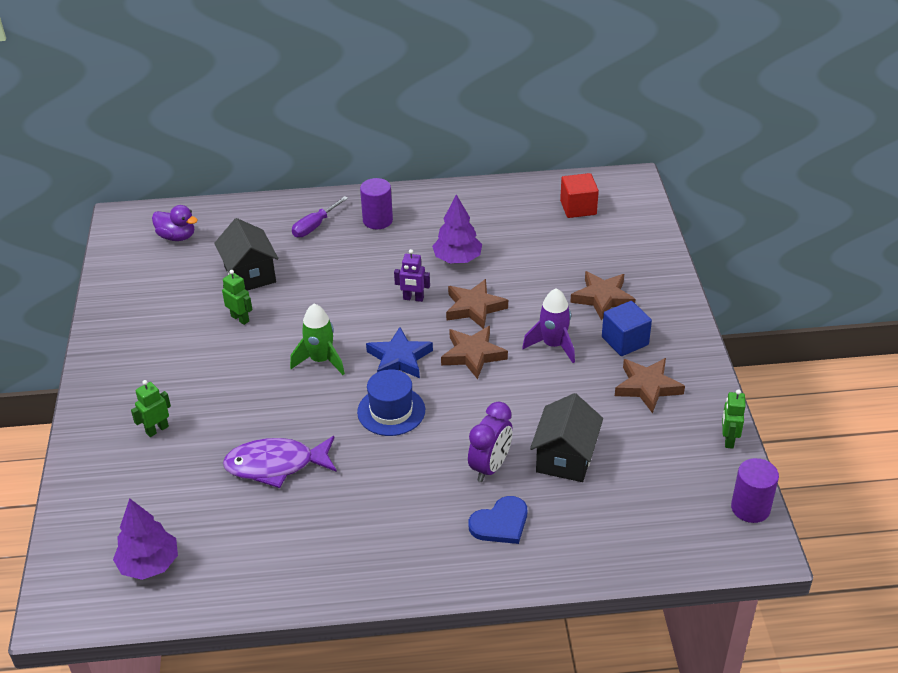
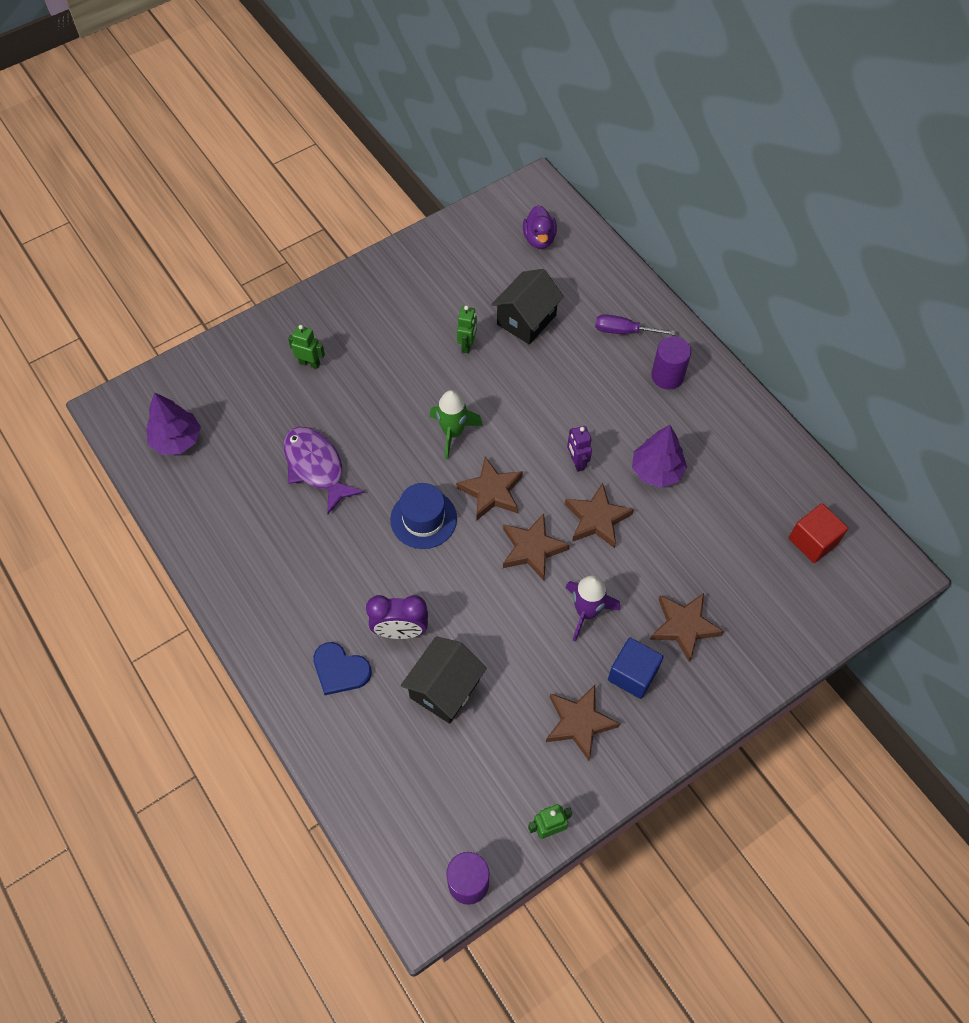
camera: 60 degrees right, 20 degrees up
blue star [366,327,433,378] -> brown star [456,457,523,520]
black house [530,393,603,482] -> black house turned 45 degrees counterclockwise [400,636,487,724]

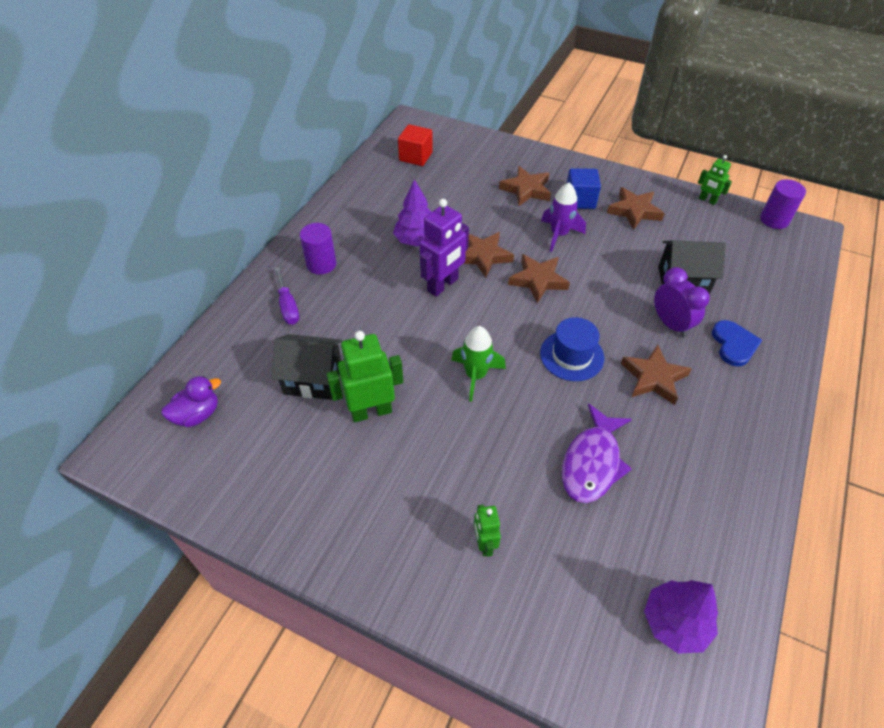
camera: 120 degrees left, 10 degrees down
brown star [456,457,523,520] -> brown star moved to [621,345,691,405]
green robot [457,306,477,353] -> green robot [326,331,403,422], size x1.80
purple robot [567,426,592,472] -> purple robot [419,199,469,297], size x1.80

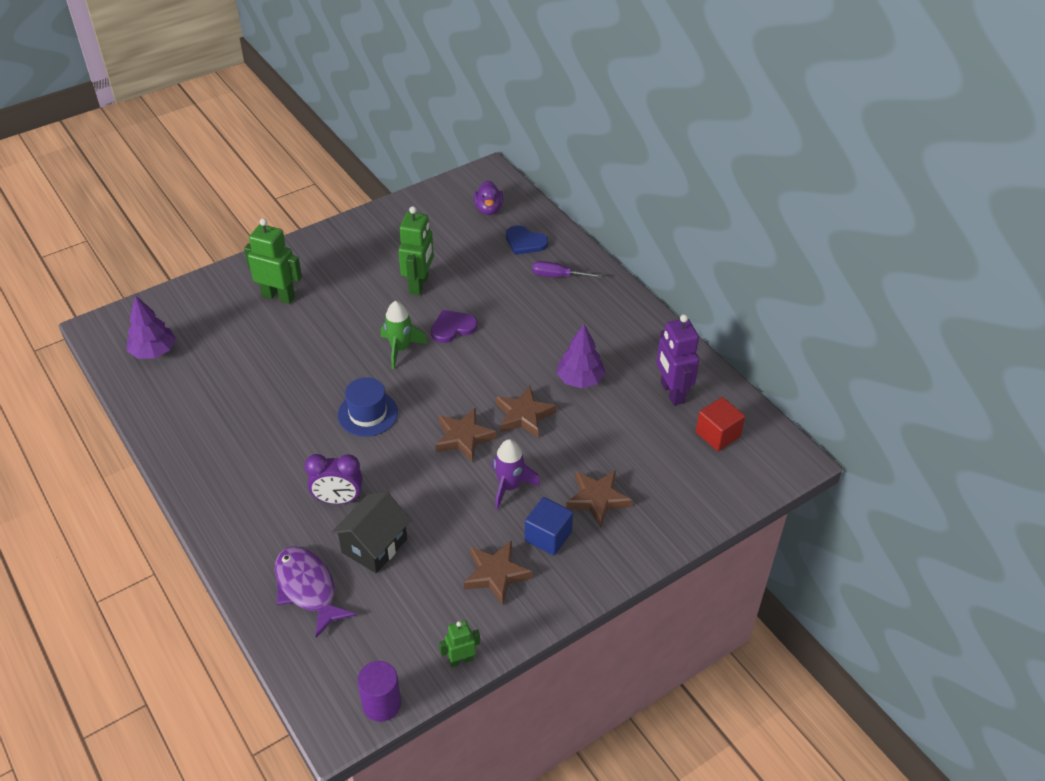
camera: 120 degrees right, 5 degrees down
black house [272,334,342,400] -> none
purple cylinder [300,223,336,275] -> none
purple robot [419,199,469,297] -> purple robot moved to [656,314,699,406]
green robot [474,505,501,557] -> green robot [244,218,302,304], size x1.80
purple fish [562,403,632,503] -> purple fish moved to [275,546,356,638]
brown star [621,345,691,405] -> none
blue heart [712,320,762,367] -> blue heart moved to [506,225,548,255]
none -> purple heart [431,310,478,343]

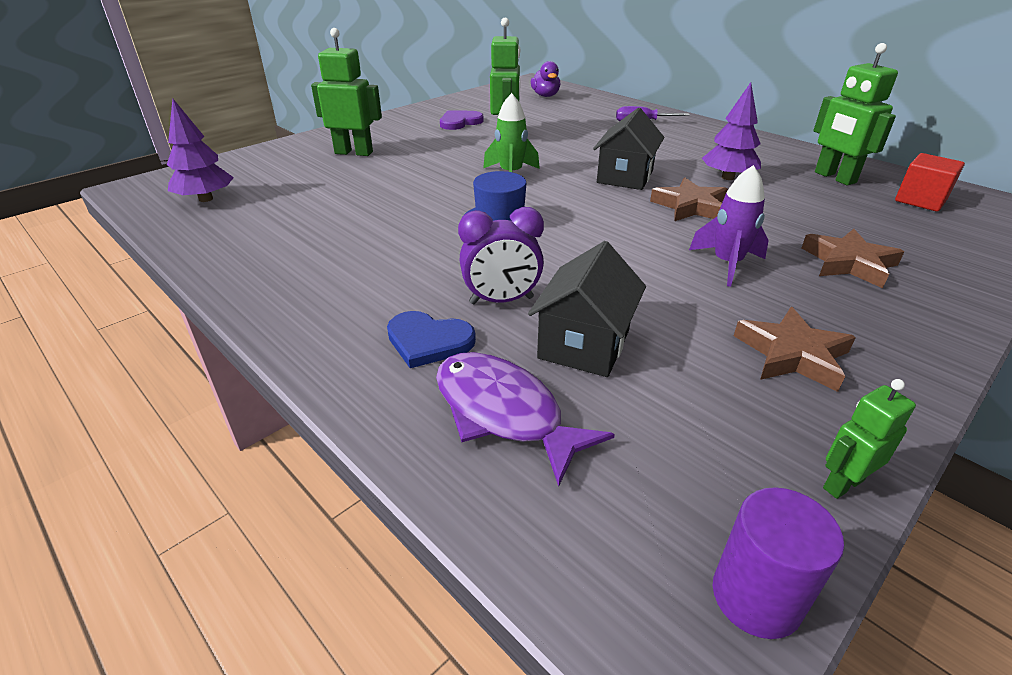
camera: 10 degrees left, 10 degrees down
purple heart [431,310,478,343] -> purple heart moved to [440,110,484,130]
brown star [435,408,497,463] -> none
blue heart [506,225,548,255] -> blue heart moved to [387,311,476,368]
blue cube [525,497,573,556] -> none
purple robot [656,314,699,406] -> green robot [814,43,898,185]
none -> black house [593,107,664,190]

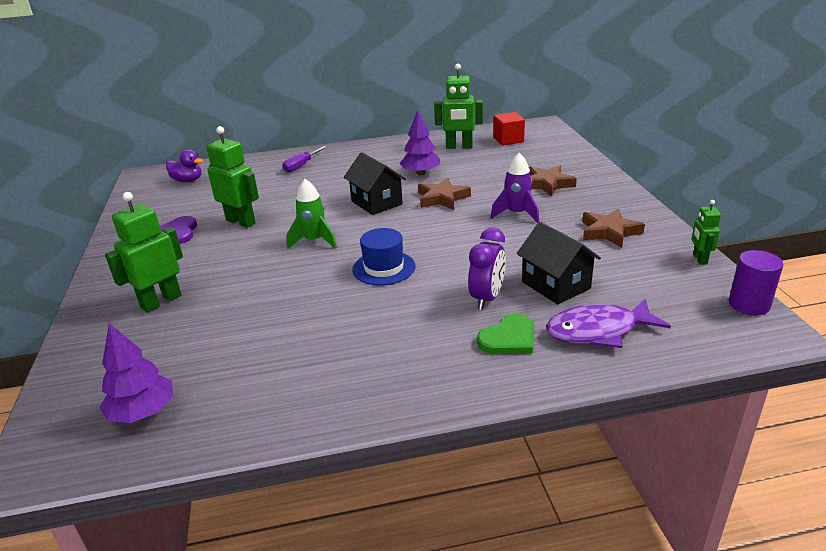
camera: 55 degrees left, 5 degrees down
blue heart [387,311,476,368] -> green heart [477,314,534,354]

